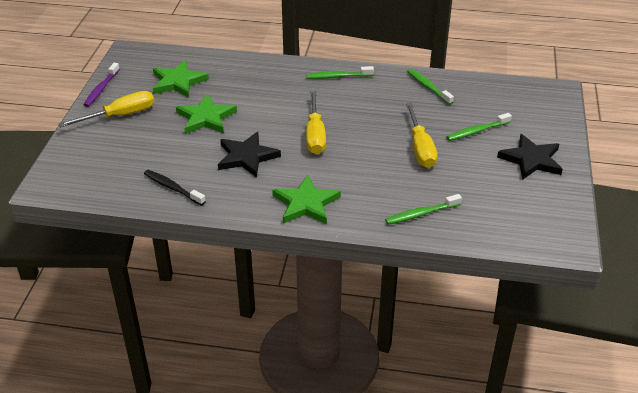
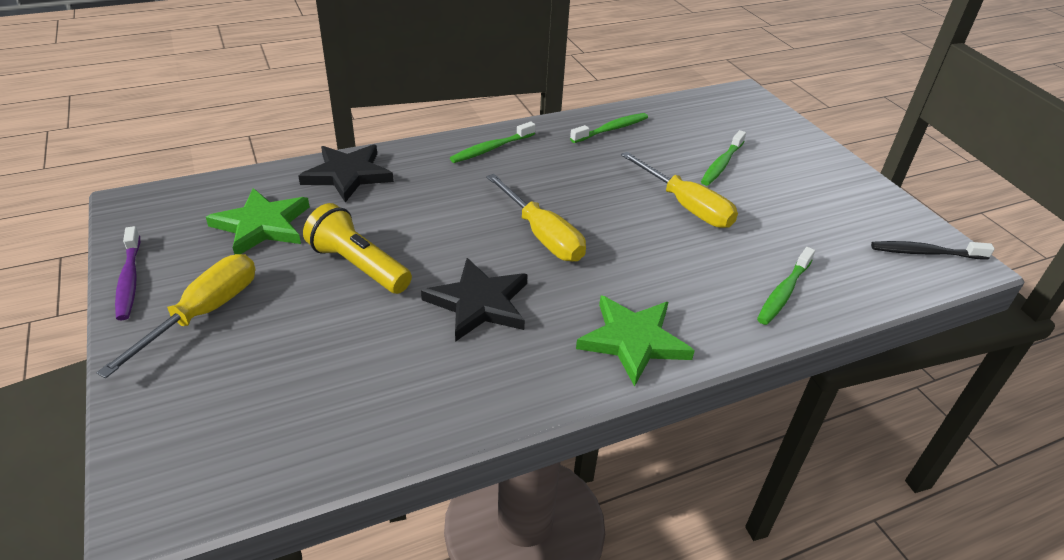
camera: 35 degrees left, 0 degrees up
black toothbrush [144,170,206,206] -> black toothbrush moved to [871,241,995,259]
green star [176,94,237,134] -> yellow flashlight [303,203,412,294]
green toothbrush [407,69,454,105] -> green toothbrush turned 120 degrees clockwise [570,113,648,143]
black star [497,134,563,180] -> black star moved to [298,144,394,203]

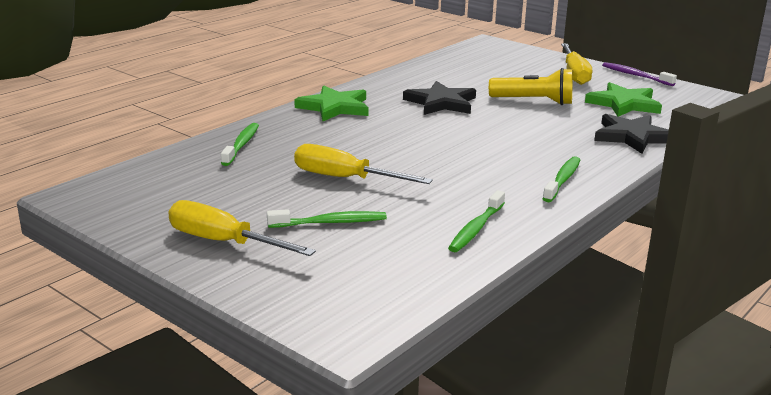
camera: 155 degrees right, 15 degrees down
yellow screwdriver [486,174,586,262] -> yellow screwdriver moved to [168,200,316,256]
green toothbrush [701,130,746,186] -> green toothbrush turned 75 degrees clockwise [267,209,387,228]
black toothbrush [871,241,995,259] -> none

